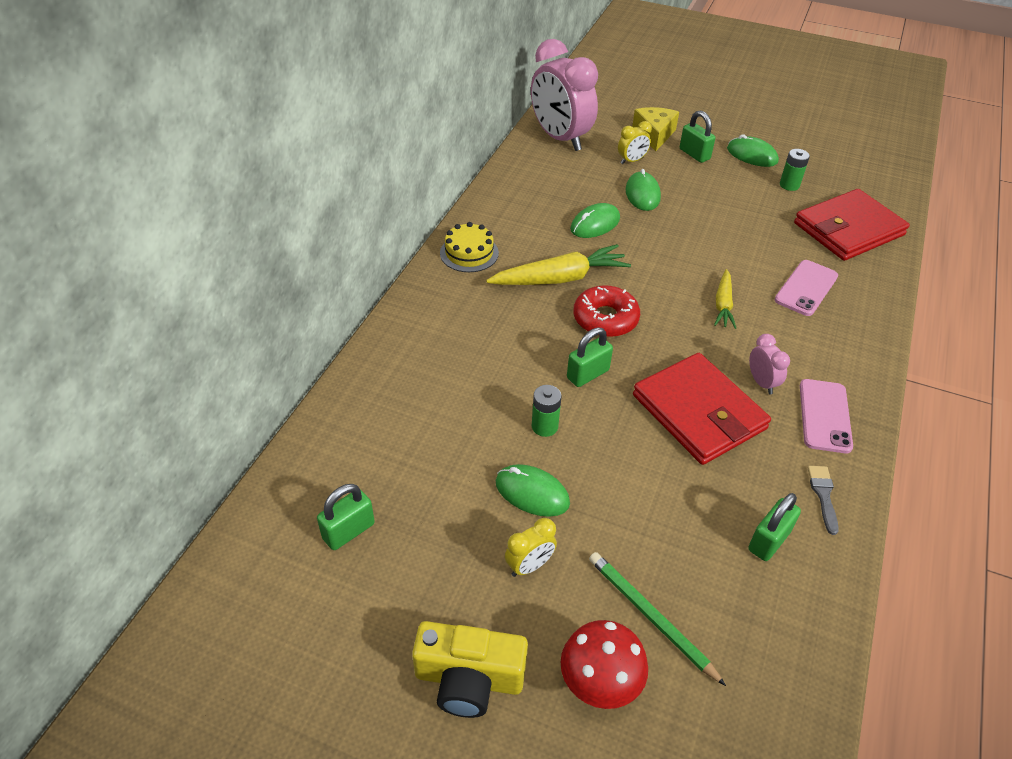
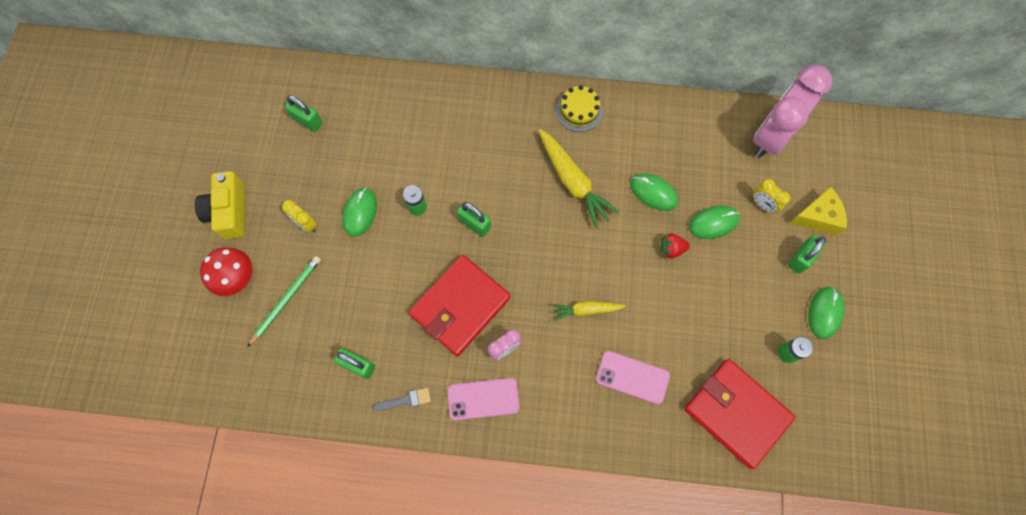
camera: 75 degrees right, 25 degrees up
red donut [573,285,640,337] -> none
none -> red strawberry [660,233,690,259]

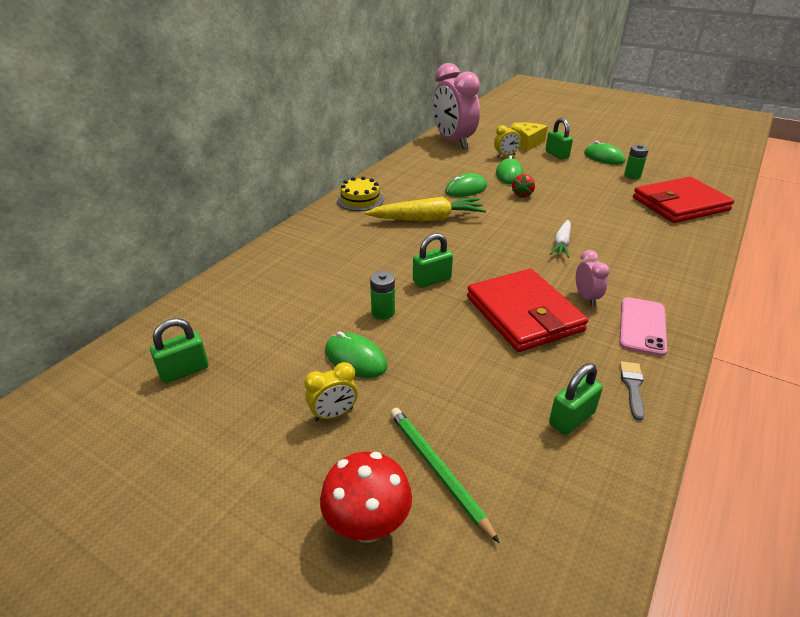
camera: 65 degrees left, 35 degrees down
yellow camera [195,171,245,239] -> none
yellow carrot [551,301,626,321] -> white carrot [550,220,571,258]
pink phone [596,351,670,404] -> none

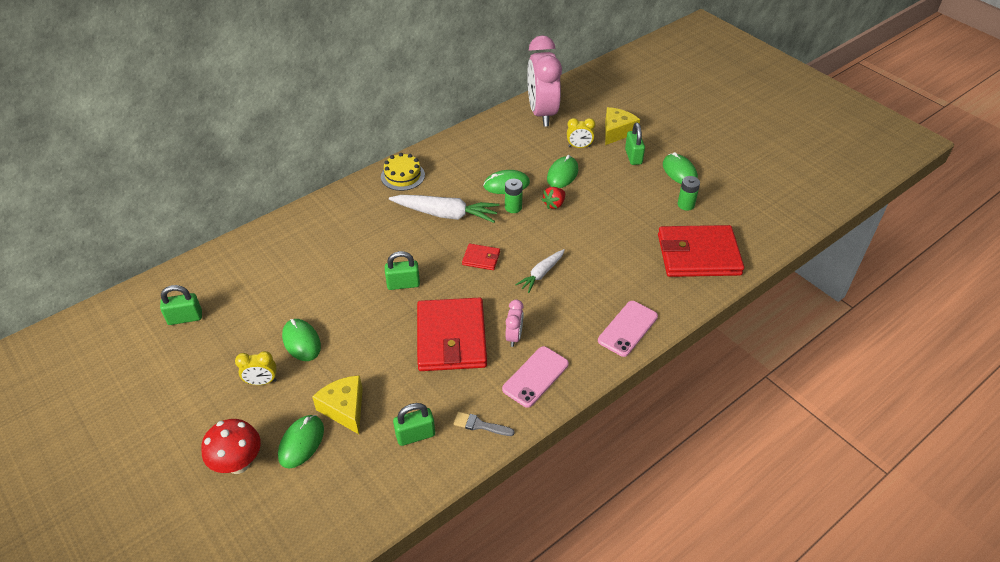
camera: 20 degrees right, 10 degrees up
yellow carrot [365,197,486,221] -> white carrot [389,195,500,223]
green battery [370,271,395,320] -> green battery moved to [505,179,523,213]
green pencil [390,408,500,543] -> green mouse [278,415,324,469]
grey brush [620,361,645,421] -> grey brush turned 105 degrees counterclockwise [454,412,515,436]
none -> yellow cheese [312,375,363,434]
none -> red wallet [462,243,500,270]
none -> pink phone [598,301,658,357]

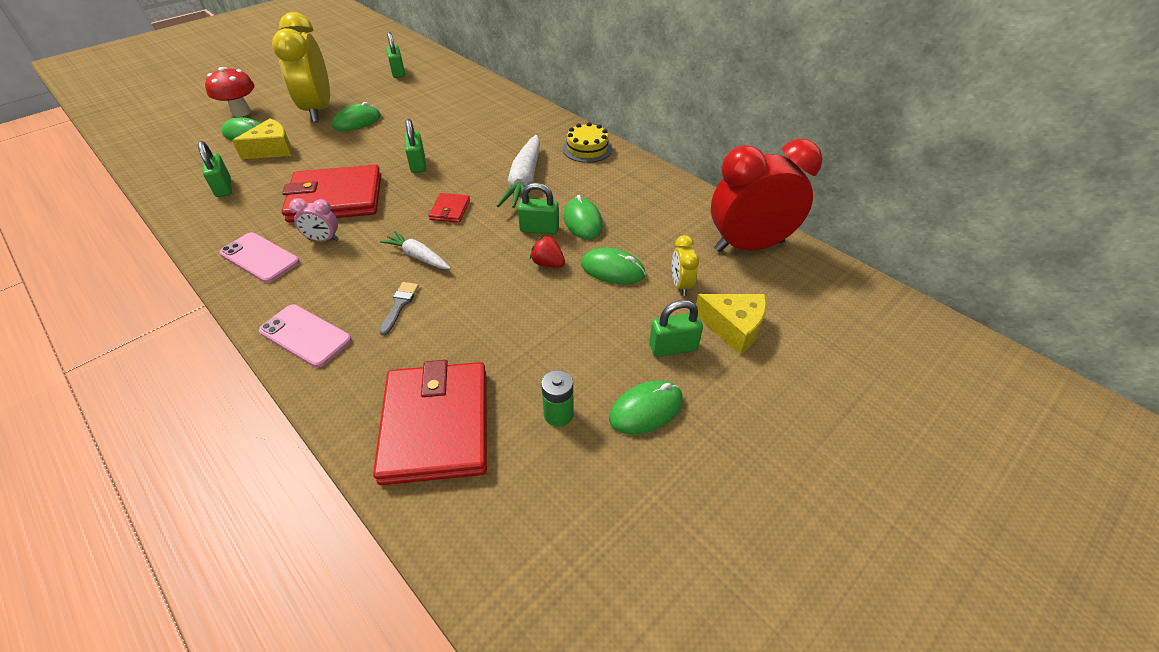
camera: 85 degrees right, 0 degrees up
yellow clock [235,351,277,385] -> yellow clock [272,12,330,122], size x2.33
grey brush [454,412,515,436] -> grey brush moved to [379,282,419,336]
green battery [505,179,523,213] -> green padlock [518,183,559,234]
pink clock [527,35,562,127] -> red clock [711,139,823,252]

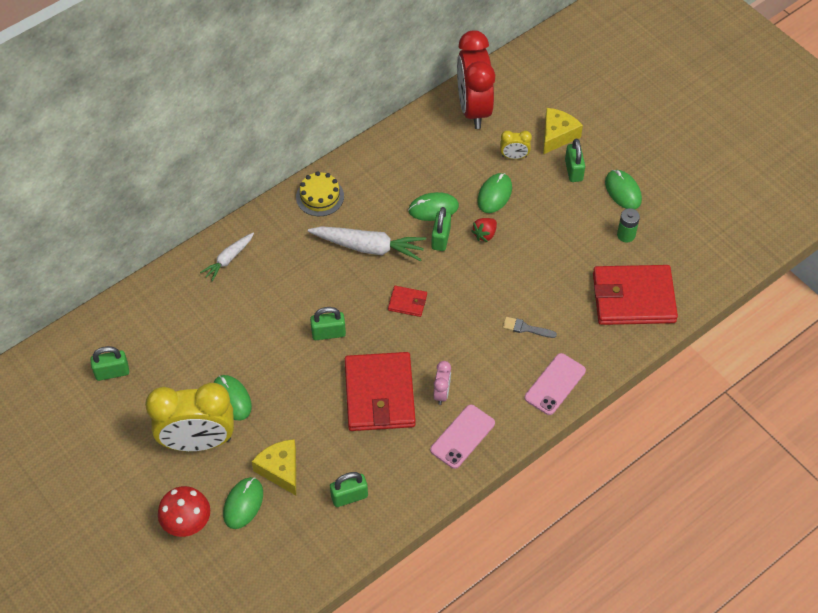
camera: 85 degrees left, 10 degrees up
white carrot [380,231,451,269] -> white carrot moved to [200,233,254,281]

